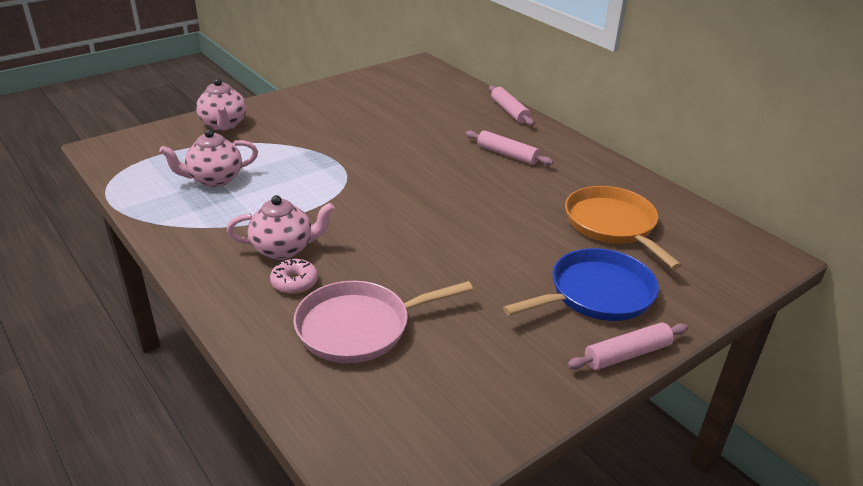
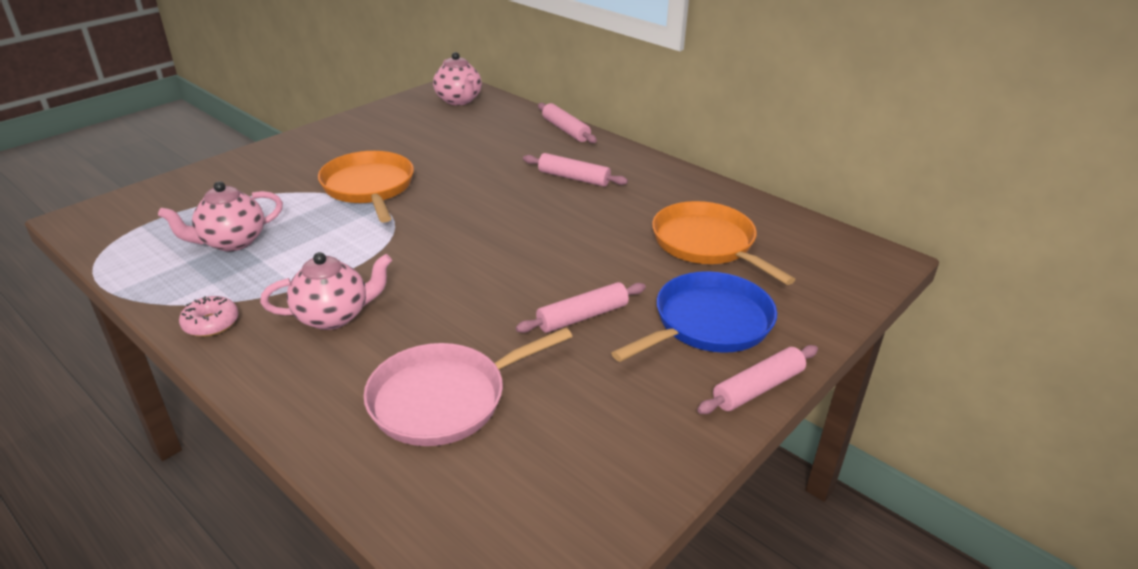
camera: 10 degrees left, 0 degrees up
pink teapot [196,78,246,131] -> pink teapot moved to [433,52,482,105]
pink donut [270,259,318,294] -> pink donut moved to [179,296,239,337]
none -> orange pan [318,151,414,223]
none -> pink rolling pin [516,282,646,333]

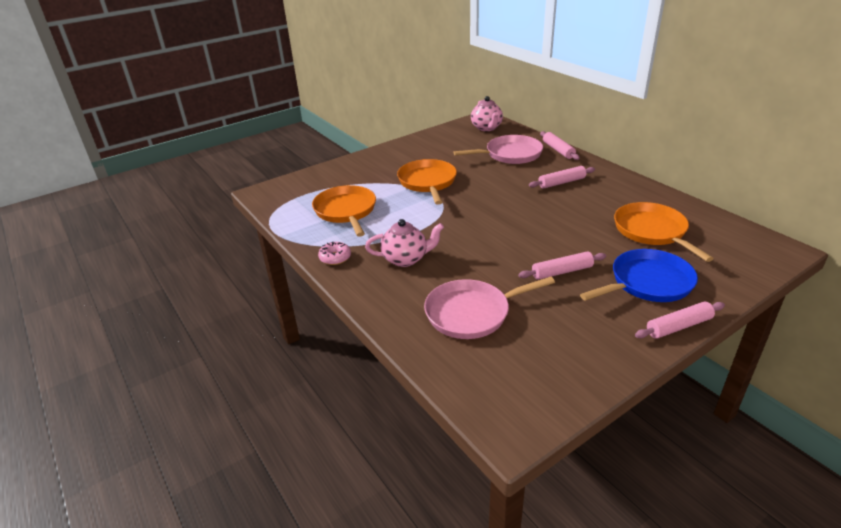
camera: 15 degrees right, 0 degrees up
pink teapot [158,181,283,251] -> orange pan [312,185,376,237]
pink rolling pin [523,153,628,187] -> pink rolling pin turned 60 degrees counterclockwise [529,166,595,189]
none -> pink pan [453,135,543,164]

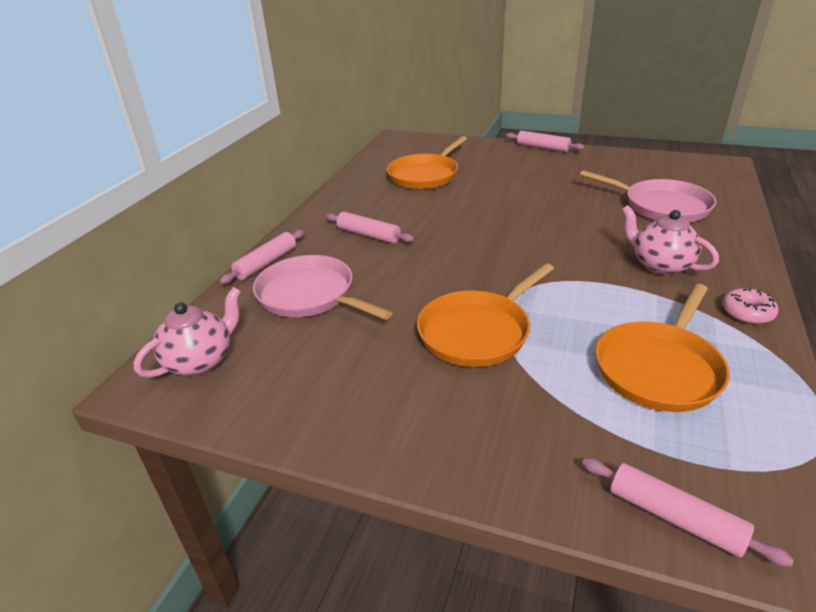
camera: 125 degrees left, 0 degrees up
pink rolling pin [518,251,606,280] -> pink rolling pin moved to [582,458,794,567]
blue pan [580,249,698,302] -> none

